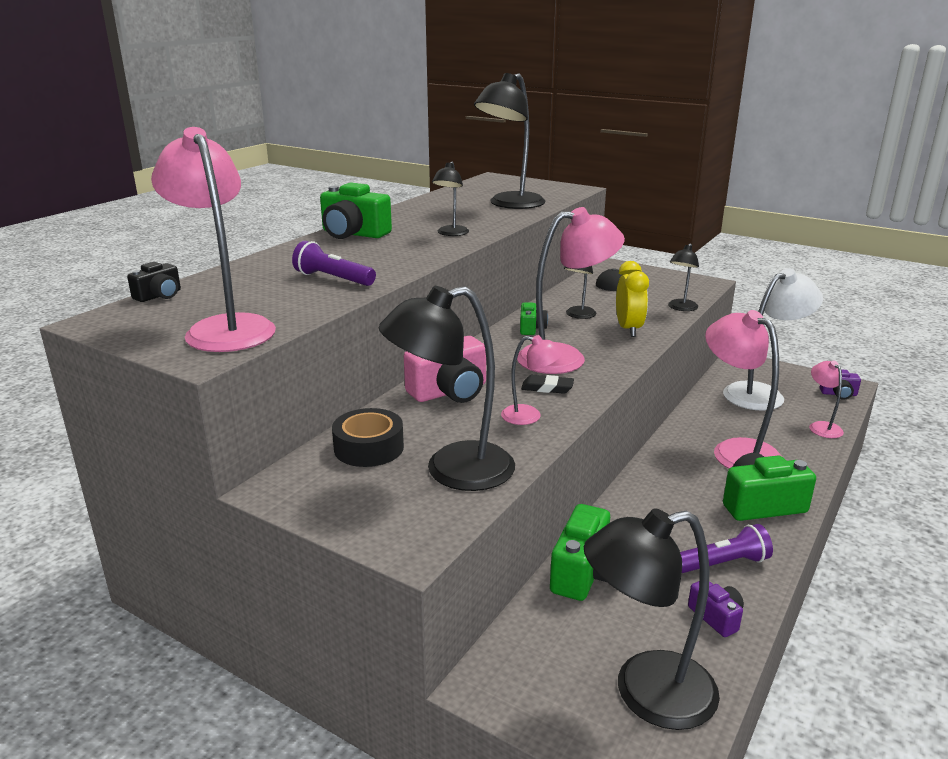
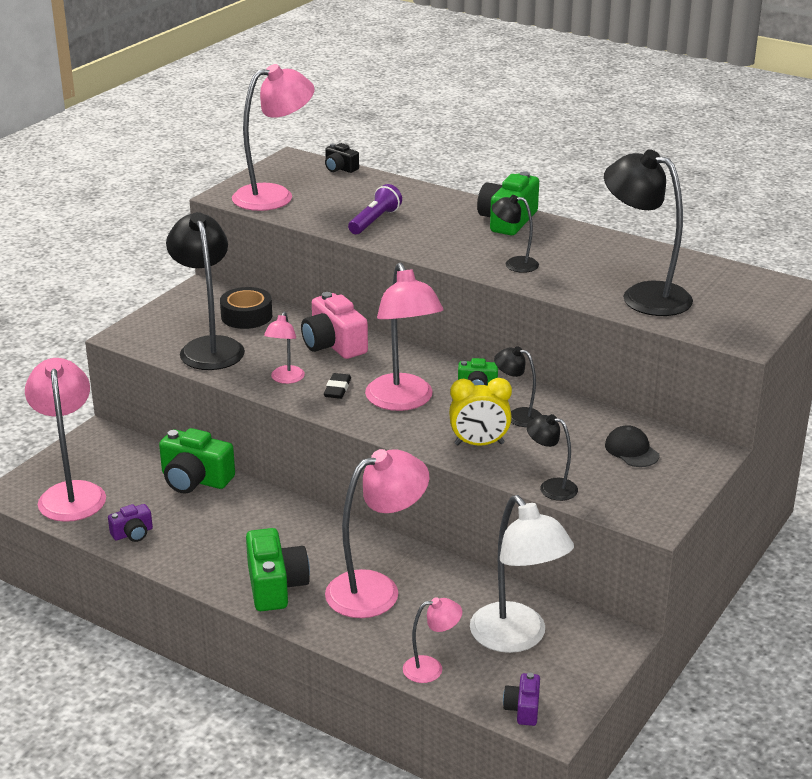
camera: 90 degrees right, 5 degrees up
black lamp [584,508,720,730] -> pink lamp [25,358,106,522]
purple flashlight [680,524,773,573] -> none

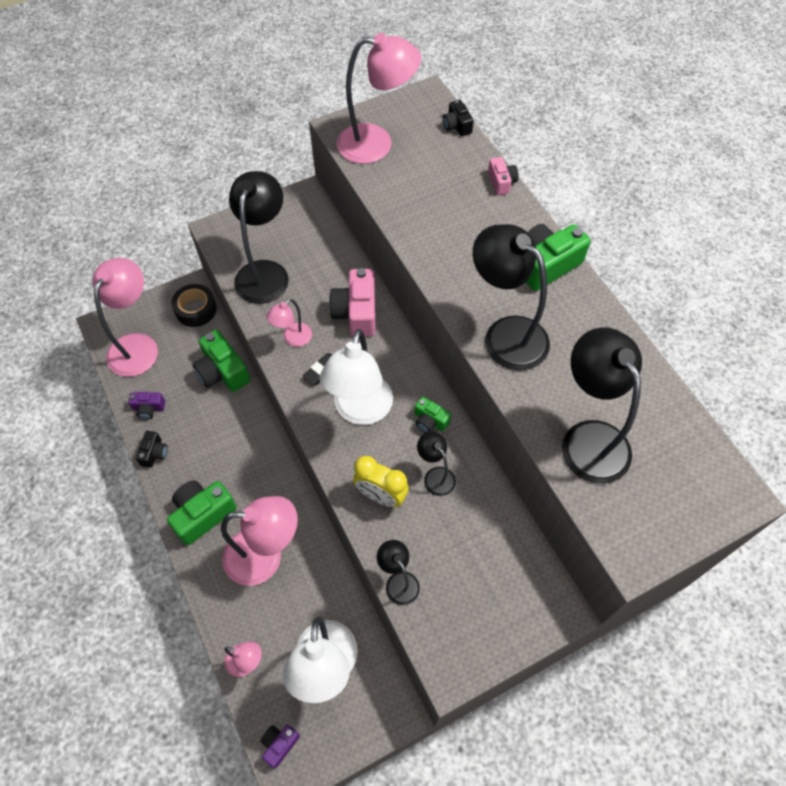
camera: 30 degrees right, 30 degrees up
black tape [220,287,272,329] -> black tape moved to [172,284,217,327]
green camera [246,528,310,611] -> green camera turned 150 degrees counterclockwise [167,480,237,545]
purple flashlight [348,184,402,234] -> none
pink lamp [365,263,444,411] -> white lamp [320,329,393,425]
black lamp [492,195,539,273] -> black lamp [473,224,550,371], size x1.97
black cap [605,425,659,467] -> none
none -> black camera [136,431,168,468]
none -> pink camera [488,157,519,195]

